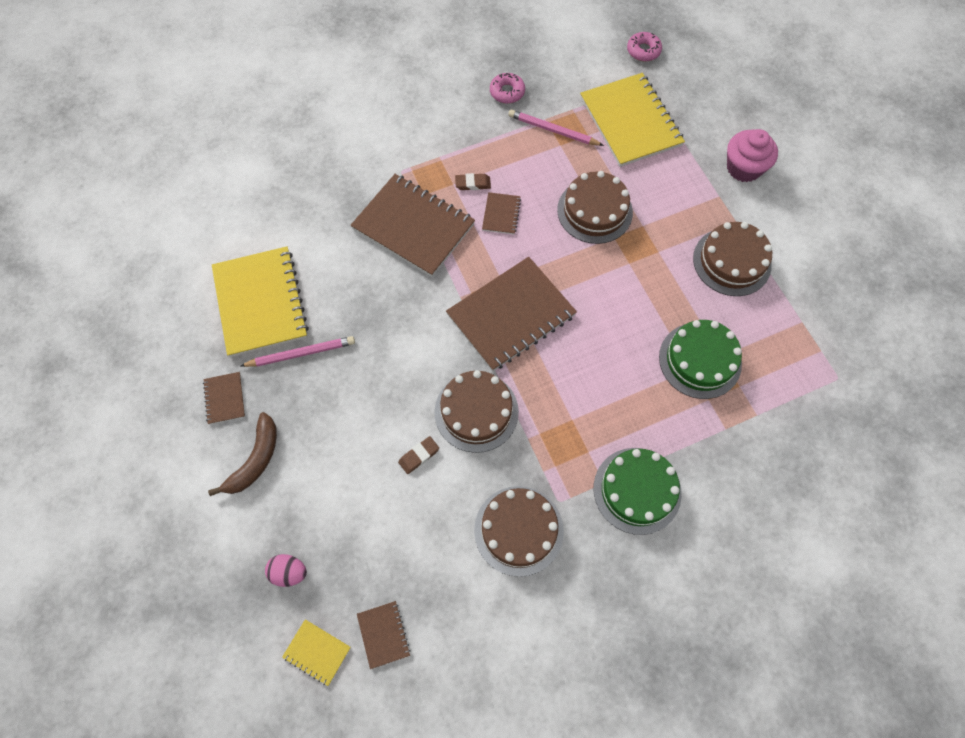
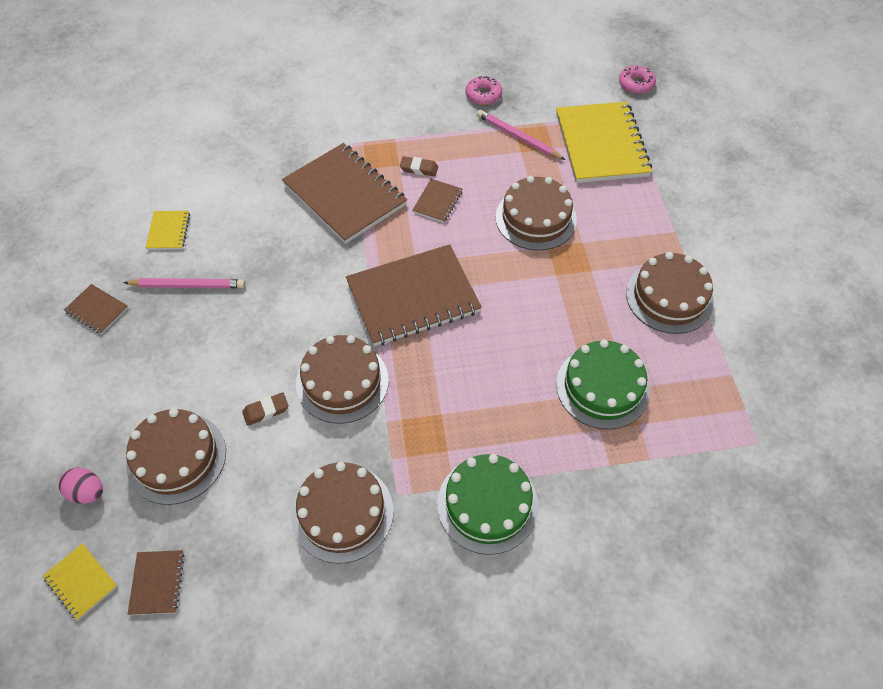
camera: 15 degrees right, 10 degrees down
brown notebook [203,372,245,425] -> brown notebook turned 60 degrees counterclockwise [64,284,128,334]
brown banana [208,412,277,496] -> none
yellow notebook [212,246,309,357] -> yellow notebook [146,211,190,250], size x0.44
pink cupcake [727,129,778,182] -> none
none -> brown cake [126,408,226,505]

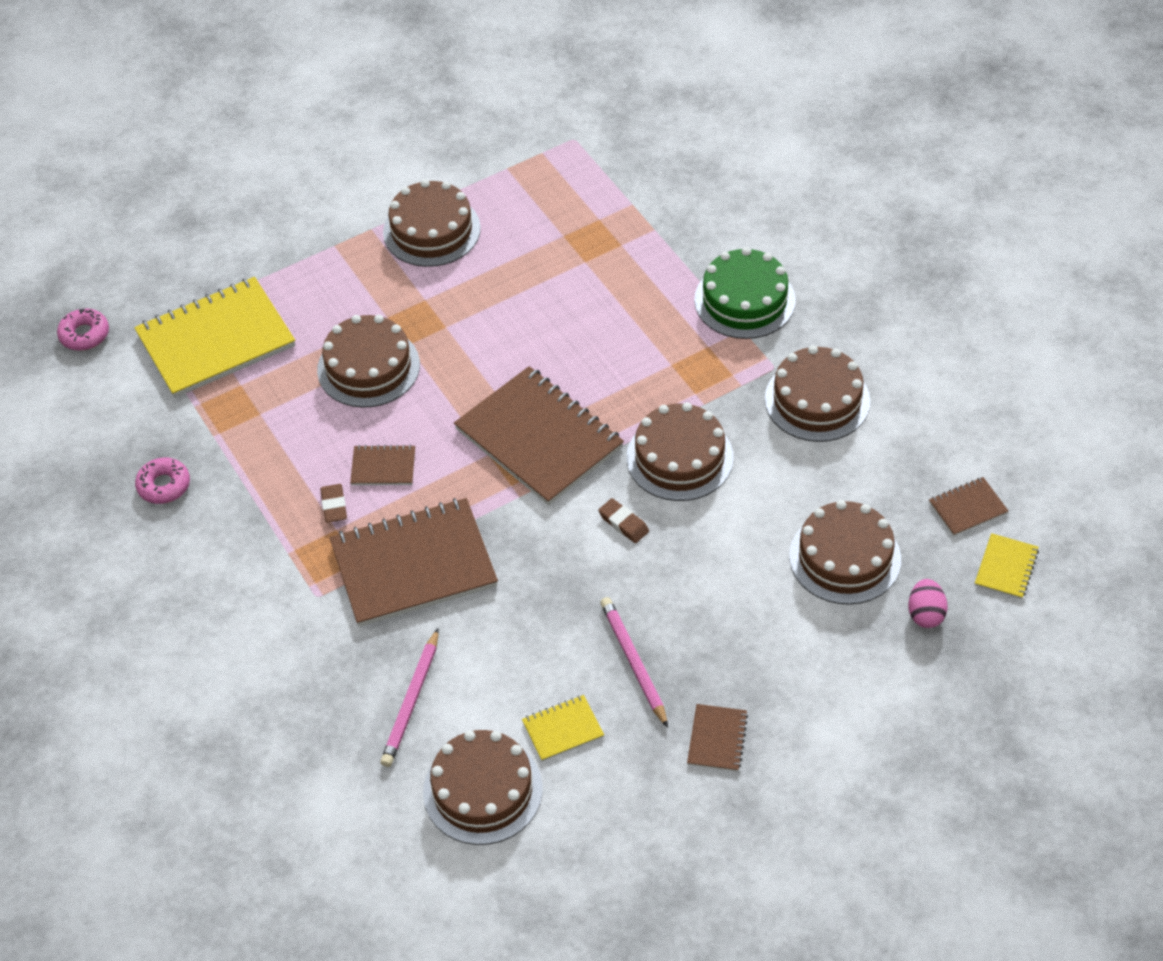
camera: 110 degrees left, 5 degrees down
brown eraser [242,392,289,426] -> brown eraser moved to [598,498,649,543]
brown notebook [282,143,407,244] -> brown notebook turned 45 degrees clockwise [330,498,498,627]
pink pencil [477,110,565,160] -> pink pencil moved to [380,628,439,767]
green cake [556,339,650,429] -> none
none -> brown cake [423,730,543,845]

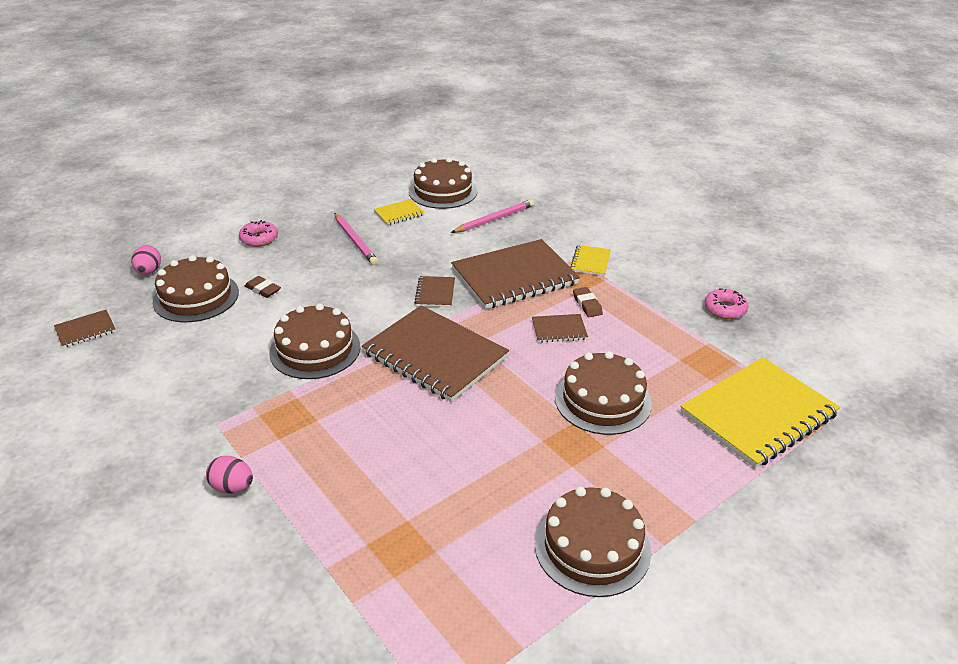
camera: 170 degrees right, 15 degrees down
pink donut [57,308,109,351] -> pink donut moved to [239,220,278,247]
pink pencil [380,628,439,767] -> pink pencil turned 45 degrees clockwise [451,199,535,233]
brown eraser [598,498,649,543] -> brown eraser moved to [245,276,281,298]
brown notebook [687,704,748,772] -> brown notebook moved to [414,276,455,307]
green cake [694,247,796,339] -> pink egg [206,456,253,494]
brown cake [765,345,870,442] -> none
yellow notebook [975,533,1039,599] -> yellow notebook moved to [570,245,611,276]

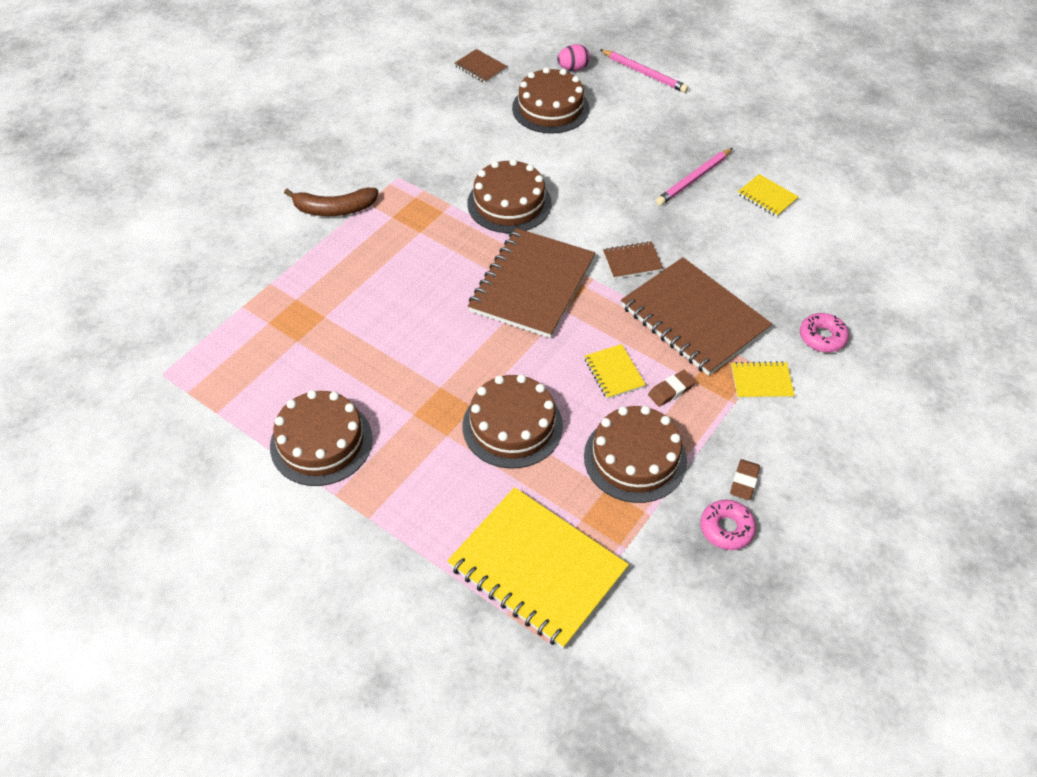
camera: 75 degrees right, 15 degrees up
pink egg [206,456,253,494] -> brown banana [284,188,378,216]
pink donut [239,220,278,247] -> pink donut moved to [800,313,849,352]
brown eraser [245,276,281,298] -> brown eraser moved to [730,459,760,500]
brown cake [409,157,477,209] -> brown cake moved to [584,406,687,503]
pink pencil [451,199,535,233] -> pink pencil moved to [600,49,689,93]
brown notebook [532,314,588,343] -> yellow notebook [584,344,646,399]

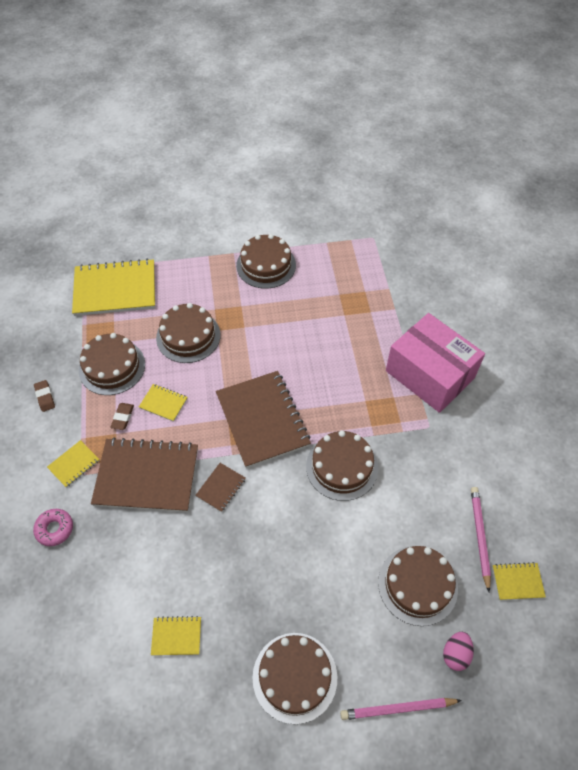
camera: 135 degrees right, 5 degrees up
brown banana [284,188,378,216] -> pink box [386,313,485,413]
brown notebook [454,49,507,83] -> yellow notebook [492,562,546,600]
pink pencil [656,148,733,206] -> pink pencil moved to [471,487,491,592]
pink donut [700,500,756,550] -> none
none -> brown cake [253,633,337,724]

